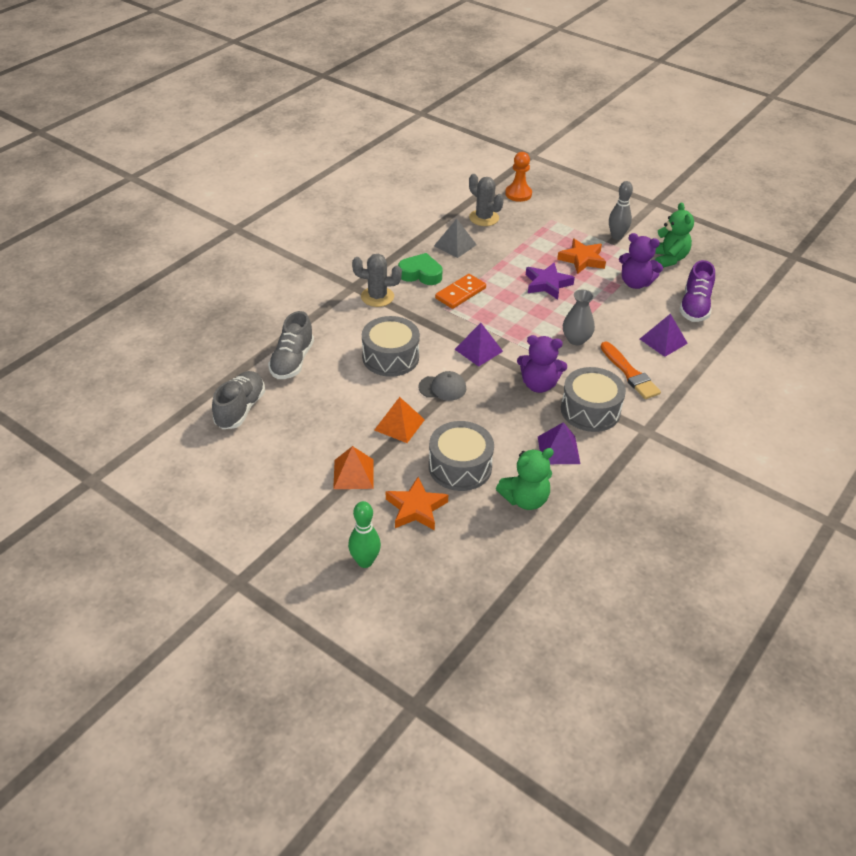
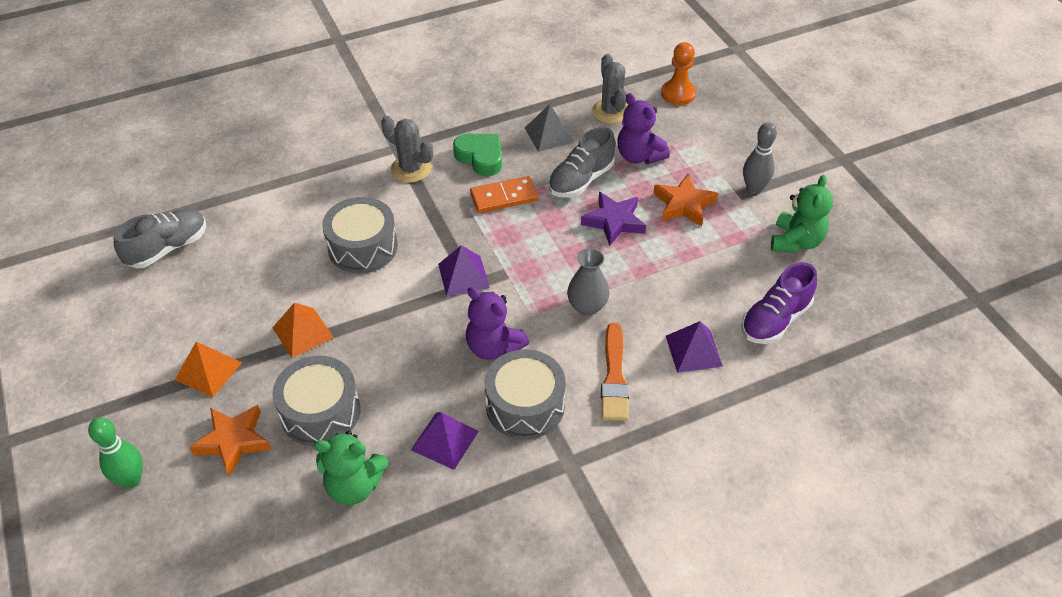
camera: 30 degrees right, 5 degrees up
grey shoe [268,311,314,379] -> grey shoe moved to [548,127,616,198]
grey cap [418,371,466,401] -> none
purple teddy bear [619,233,663,289] -> purple teddy bear moved to [617,93,670,164]

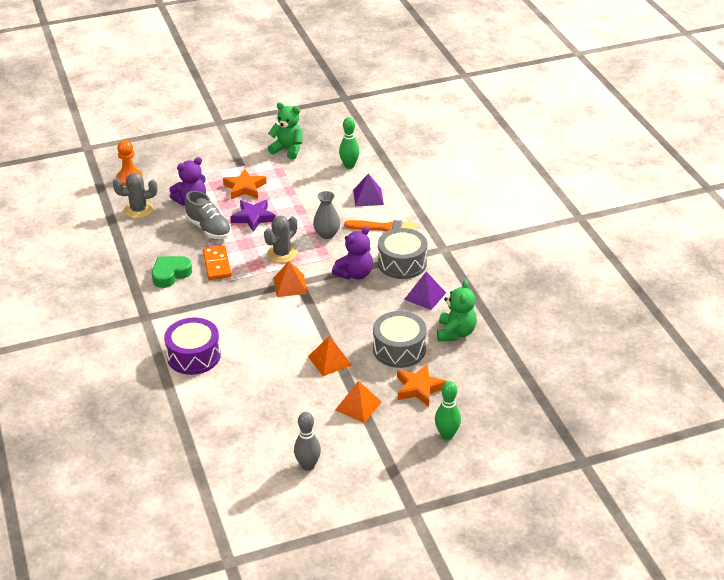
camera: 85 degrees left, 10 degrees down
grey shoe [114,209,207,268] -> none
grey drum [322,197,398,273] -> none
grey cactus [381,116,433,183] -> grey cactus moved to [264,216,297,263]
purple pyramid [438,245,490,296] -> orange pyramid [273,261,308,297]
grey pyramid [525,104,574,152] -> none
purple shoe [741,262,817,344] -> green bowling pin [339,117,360,169]
grey bowling pin [743,122,777,194] -> grey bowling pin moved to [294,412,321,471]
none -> purple drum [164,318,221,375]

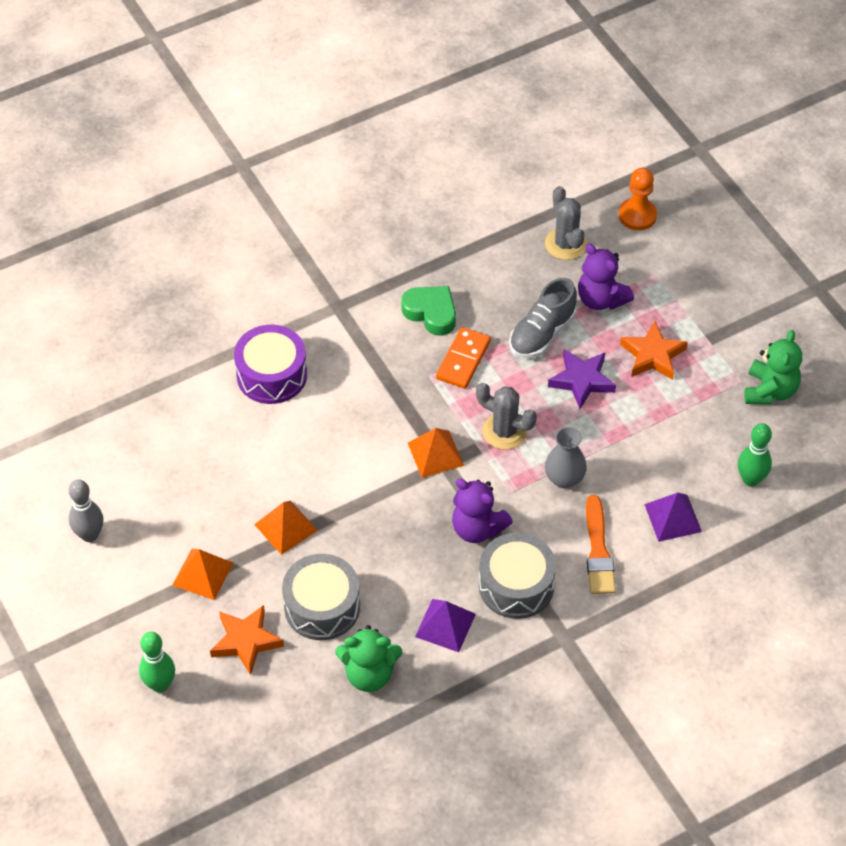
camera: 80 degrees right, 15 degrees up
orange domino [203,245,231,280] -> orange domino turned 45 degrees counterclockwise [436,327,491,389]

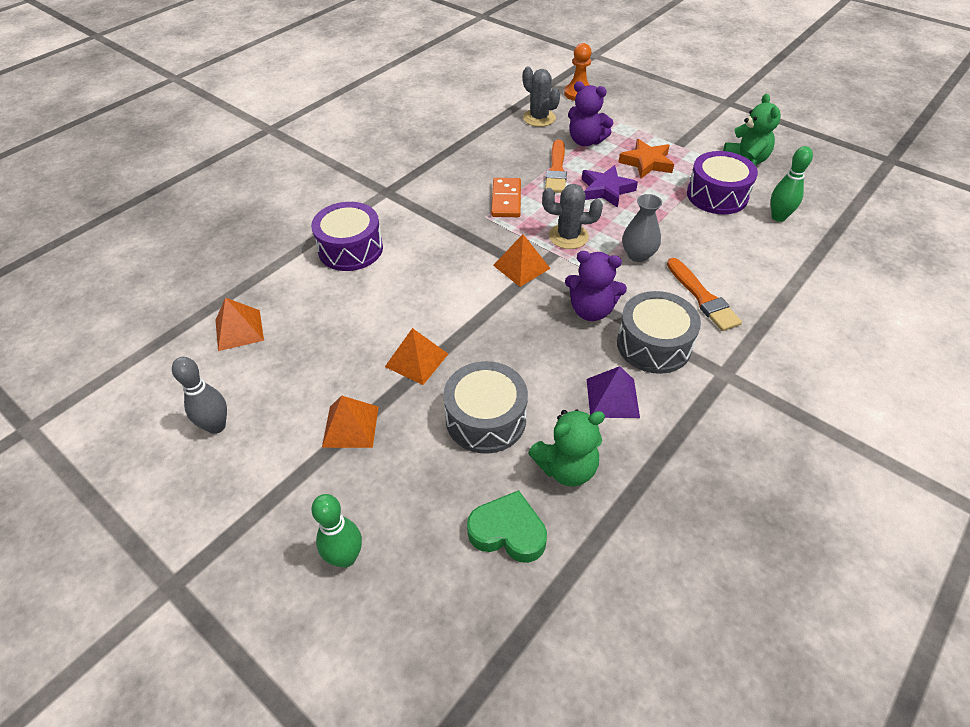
camera: 20 degrees left, 5 degrees down
orange star [210,605,284,675] -> none
green heart [401,286,456,336] -> green heart moved to [467,490,547,563]
grey shoe [509,278,577,358] -> orange brush [545,140,567,193]
purple pyramid [644,493,702,542] -> none
none -> orange pyramid [216,298,264,351]
none -> purple drum [687,151,758,214]

